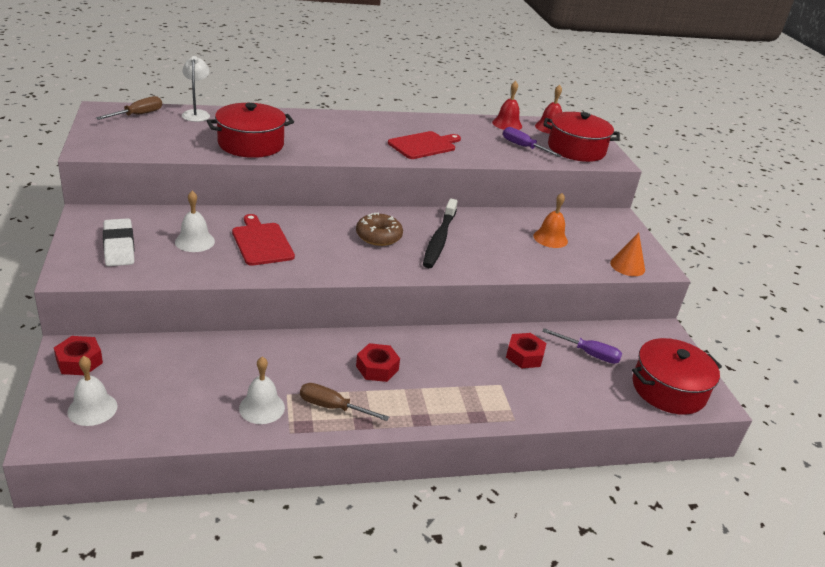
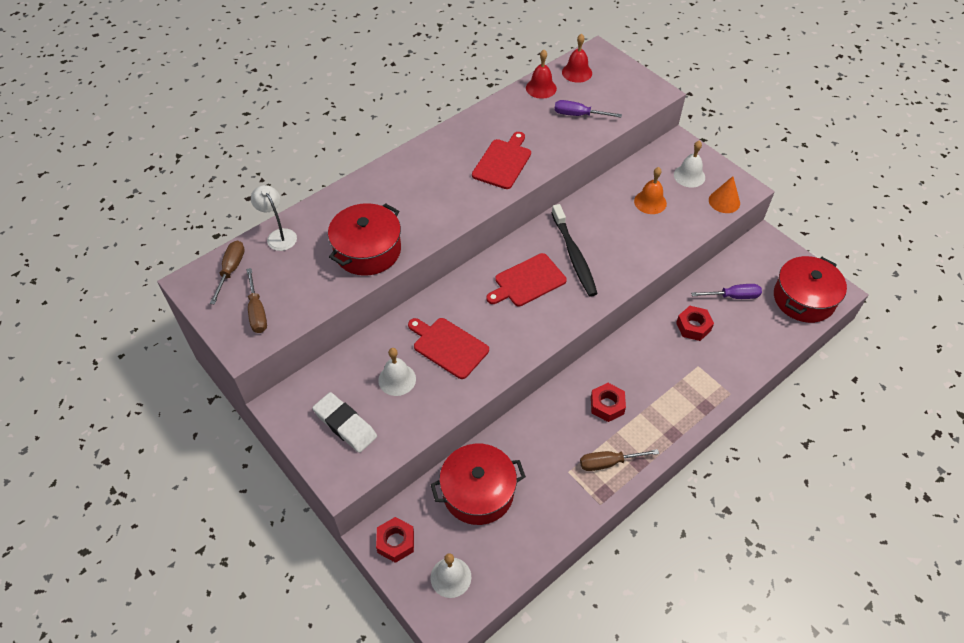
camera: 25 degrees left, 20 degrees up
white bell [239,357,285,424] -> white bell moved to [674,141,705,187]
brown donut [356,212,403,246] -> red cutting board [486,253,567,306]
red pot [543,112,620,162] -> red pot moved to [430,444,526,525]
none -> brown screwdriver [246,268,267,333]

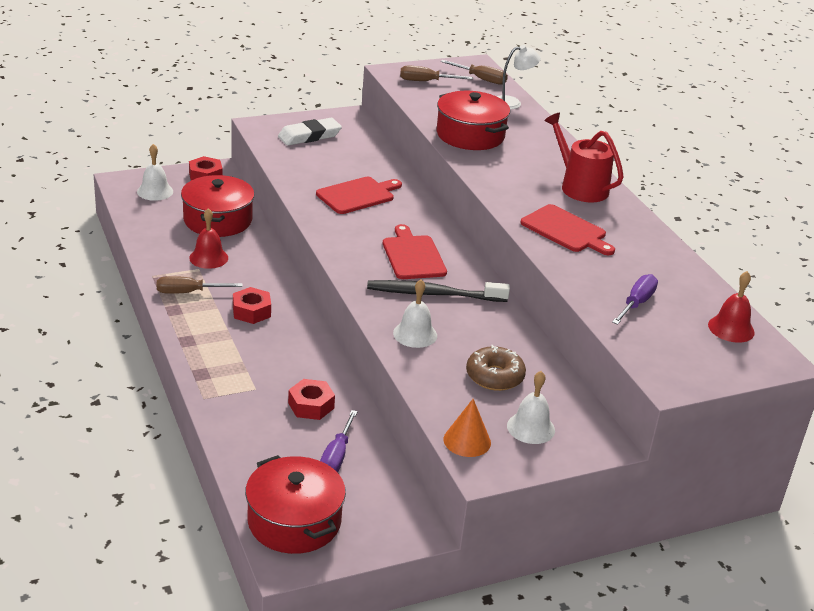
camera: 105 degrees right, 20 degrees down
white bell [378,348,416,396] -> white bell moved to [393,279,437,348]
red bell [526,50,557,99] -> red bell moved to [189,208,228,269]
brown screwdriver [580,449,659,471] -> brown screwdriver turned 105 degrees counterclockwise [157,276,243,294]
orange bell [634,167,667,214] -> brown donut [466,345,526,391]
none -> red watering can [544,113,624,202]

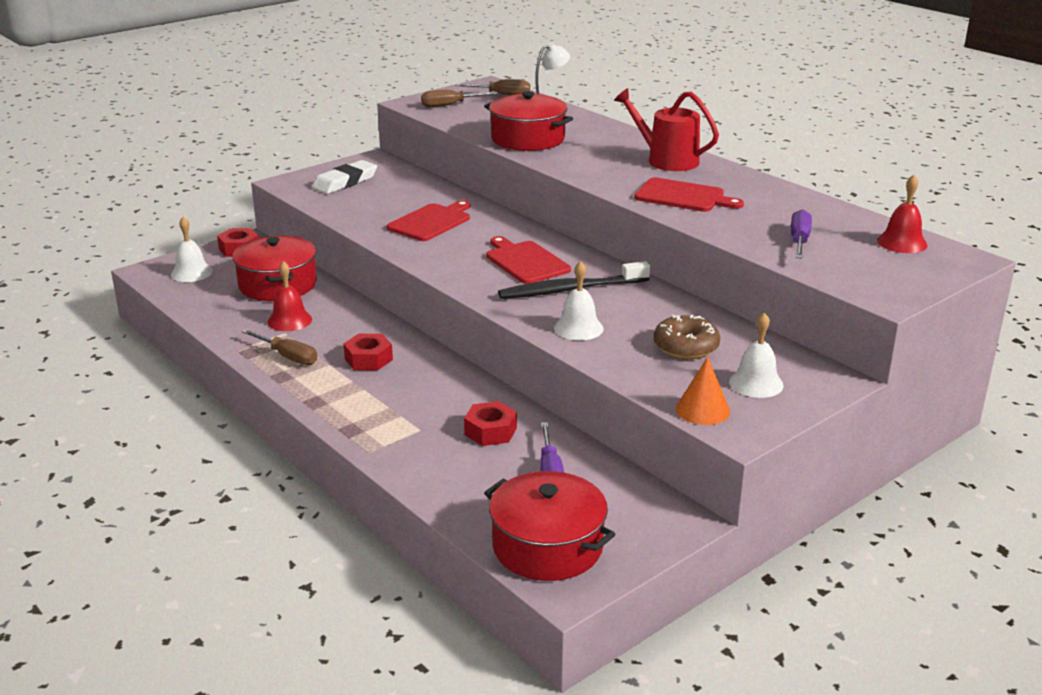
camera: 15 degrees left, 5 degrees down
brown screwdriver [157,276,243,294] -> brown screwdriver turned 120 degrees counterclockwise [242,329,317,365]

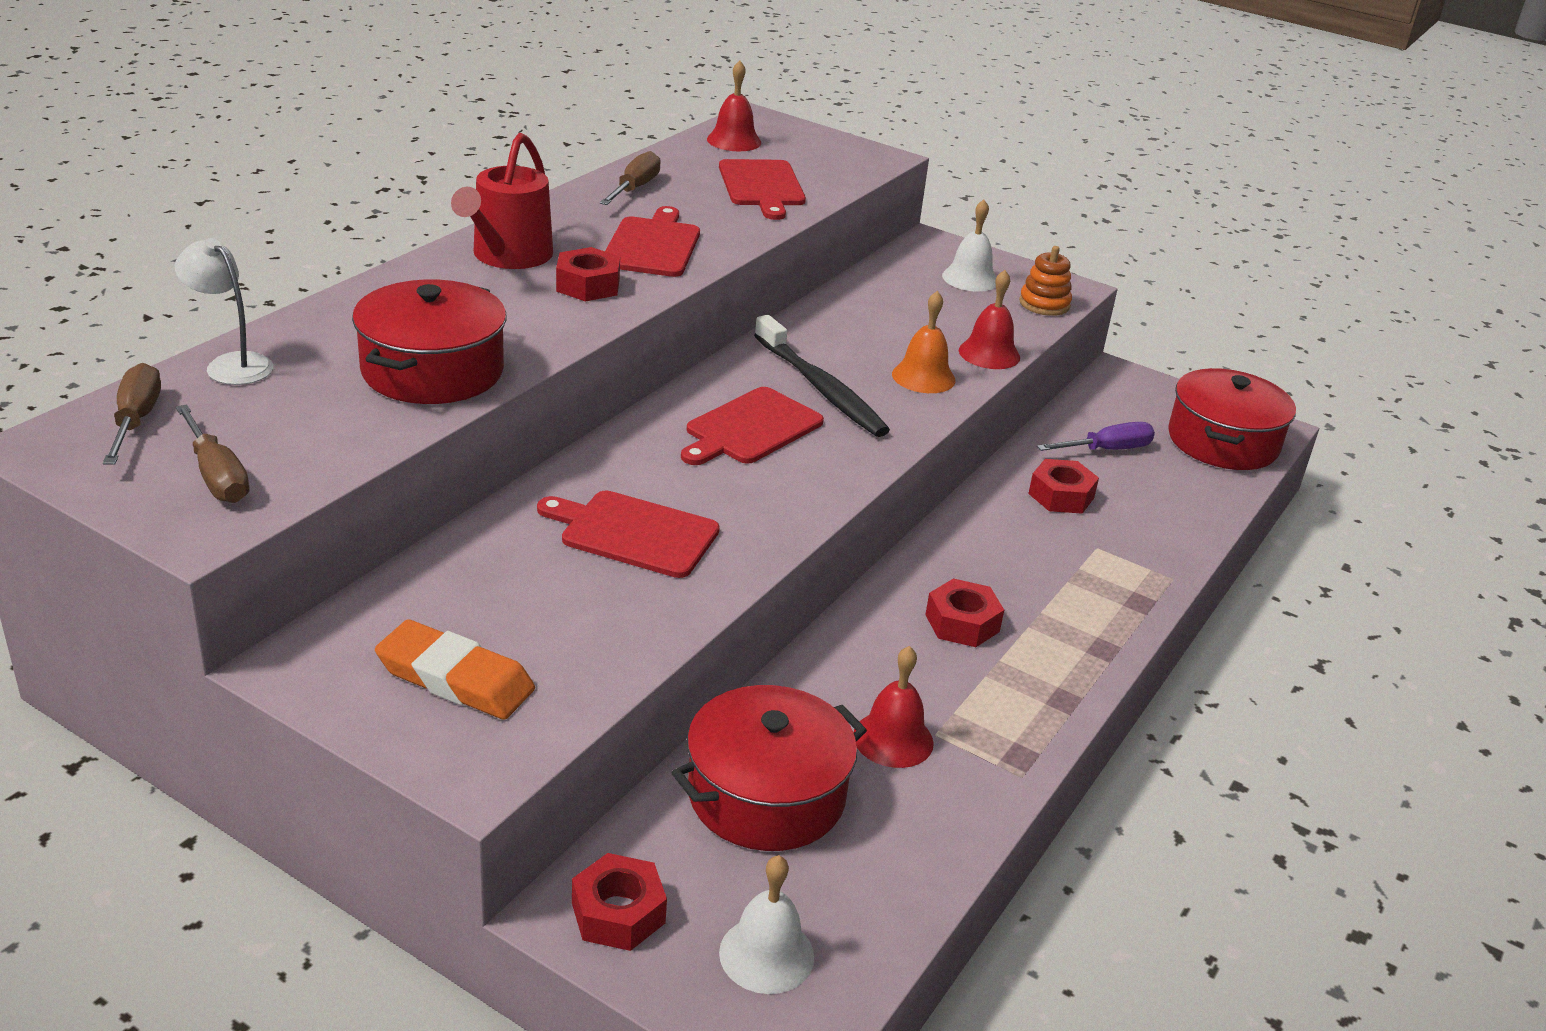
camera: 110 degrees left, 5 degrees up
brown screwdriver [242,329,317,365] -> brown screwdriver moved to [599,151,661,205]
white eraser [312,160,377,194] -> orange eraser [375,619,535,720]
white bell [554,261,604,340] -> orange bell [892,291,956,393]
brown donut [654,315,720,359] -> none
orange cone [676,357,730,425] -> orange stacking toy [1019,246,1072,316]
purple screwdriver [791,209,812,259] -> red cutting board [719,159,806,220]
none -> red nut [556,247,620,301]
none -> red bell [959,270,1020,369]

